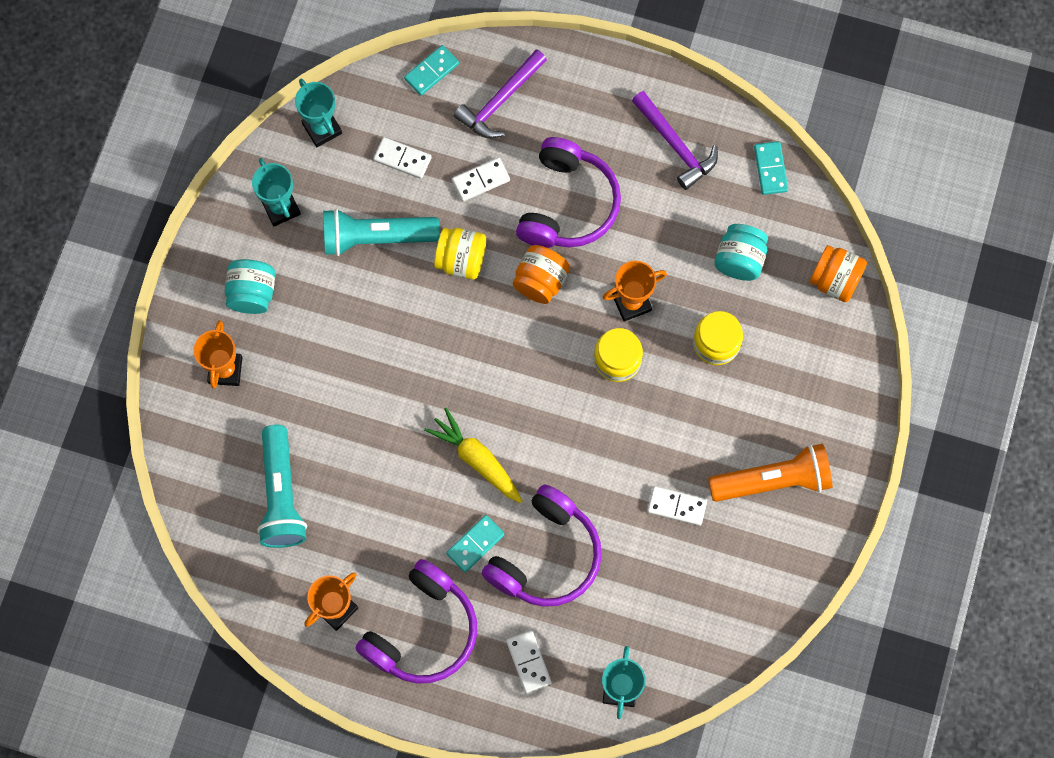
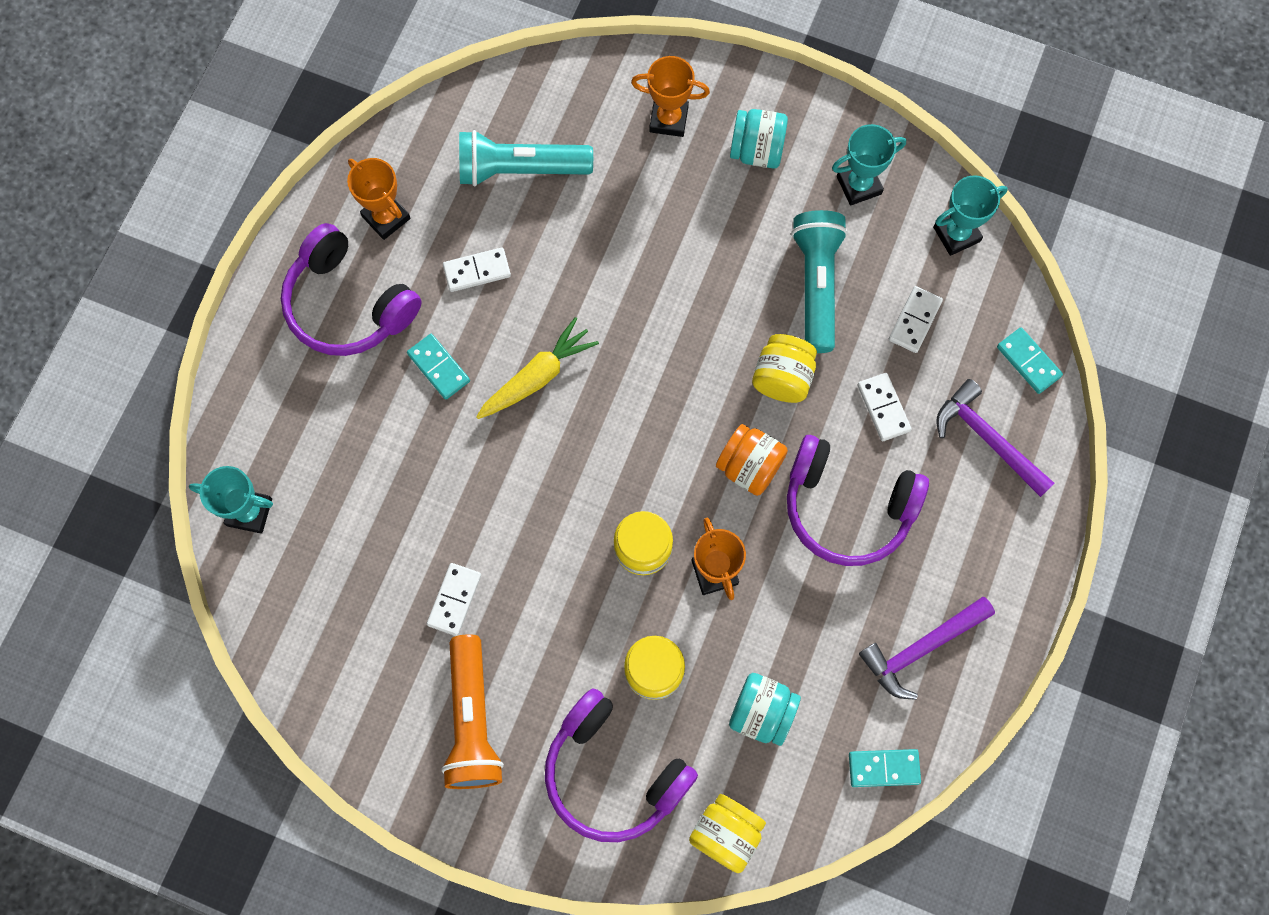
camera: 95 degrees right, 0 degrees up
purple headphones [482,484,602,607] -> purple headphones moved to [545,688,698,842]
white domino [506,630,552,693] -> white domino moved to [443,248,511,292]
orange jar [809,245,867,302] -> yellow jar [689,794,766,873]

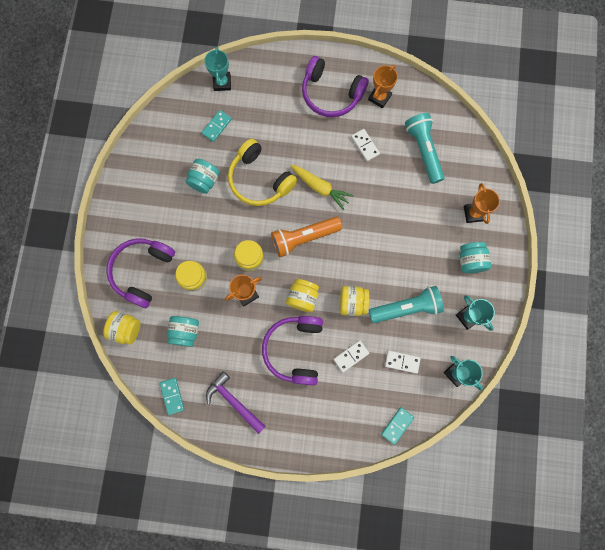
camera: 75 degrees right, 5 degrees up
purple headphones [281,223,422,356] -> purple headphones turned 90 degrees counterclockwise [302,56,369,117]
turquoise domino [407,334,470,400] -> turquoise domino moved to [202,110,232,142]
white domino [427,563,481,636] -> turquoise jar [185,159,220,194]
orange flashlight [441,634,504,789] -> orange flashlight moved to [271,217,342,257]
orange jar [716,424,788,496] -> yellow jar [286,279,319,312]
purple hammer [936,379,1054,497] -> none
none -> yellow headphones [228,139,297,206]

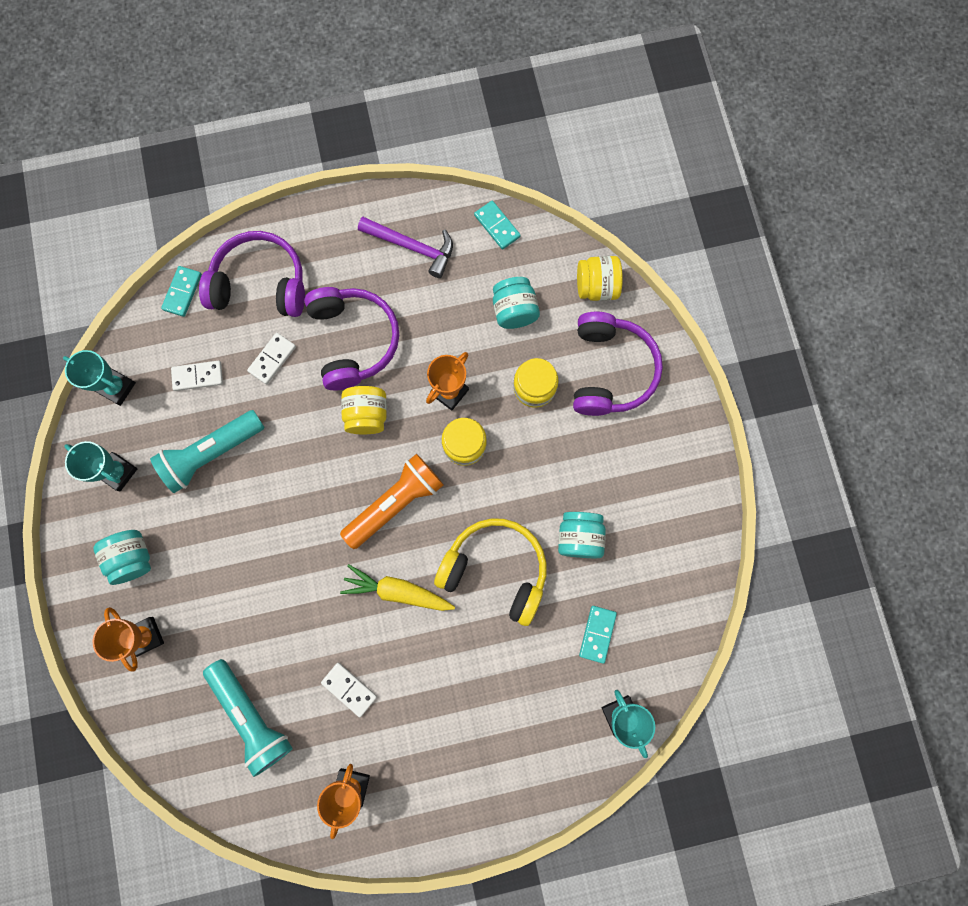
camera: 160 degrees right, 0 degrees up
purple headphones [302,56,369,117] -> purple headphones moved to [199,231,305,317]
yellow jar [340,286,369,316] -> none

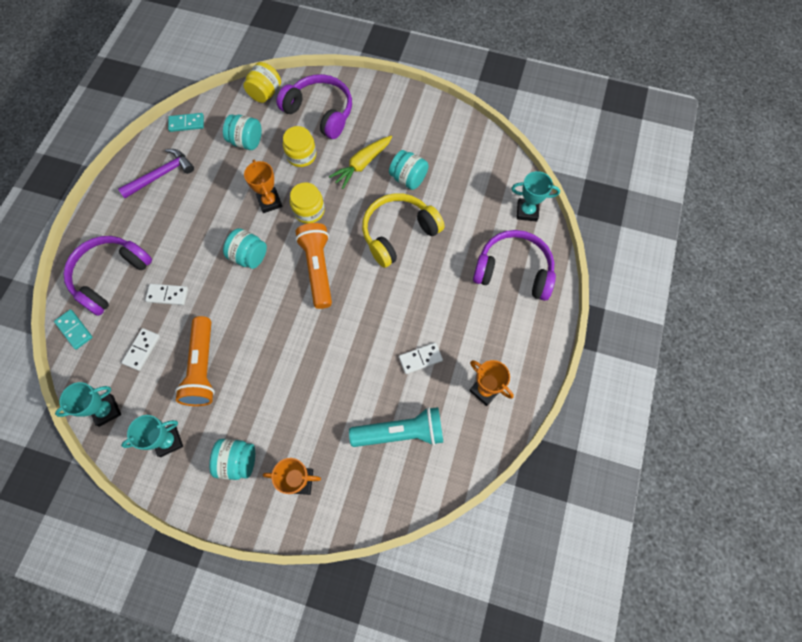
camera: 60 degrees left, 10 degrees down
turquoise flashlight [150,410,265,493] -> orange flashlight [175,316,215,406]
white domino [247,333,296,384] -> white domino turned 60 degrees counterclockwise [145,284,188,305]
purple headphones [304,287,399,390] -> purple headphones moved to [473,230,556,301]
yellow carrot [340,564,455,611] -> yellow carrot moved to [329,136,392,189]
yellow jar [341,386,387,434] -> turquoise jar [223,228,267,269]
turquoise domino [579,606,617,664] -> none

